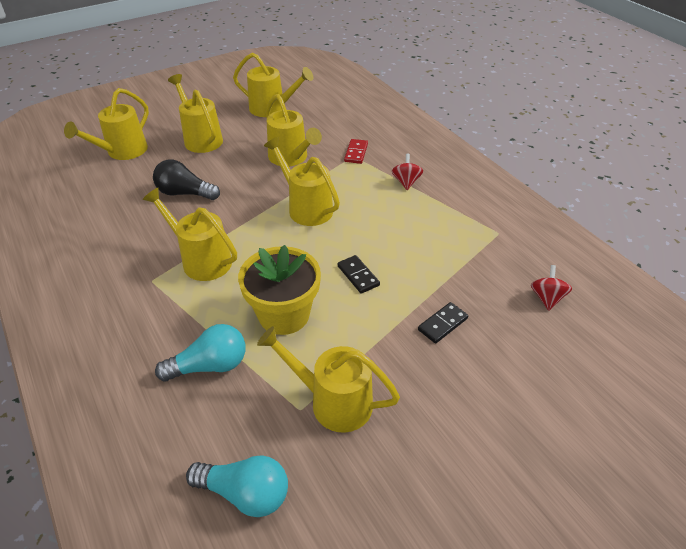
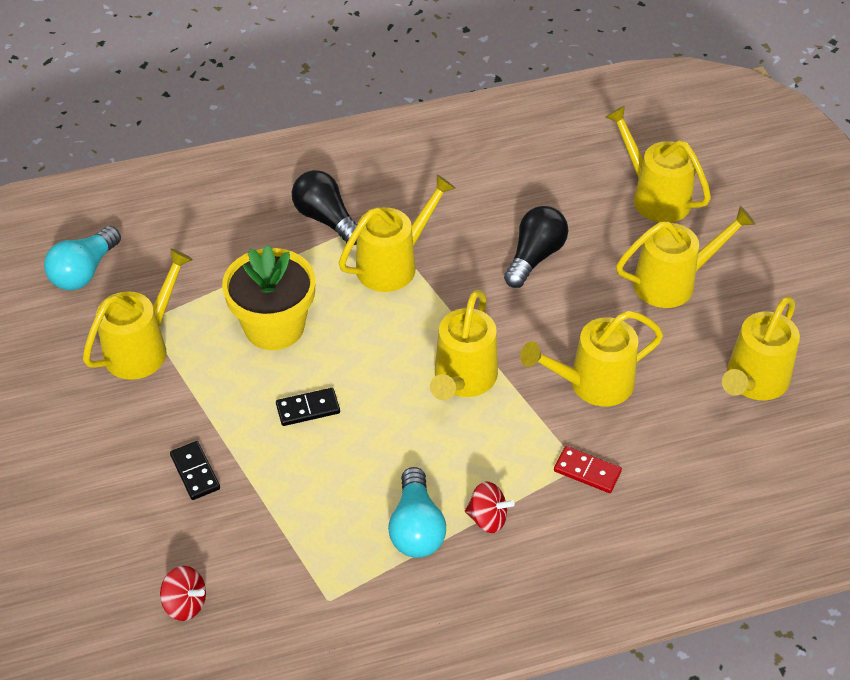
camera: 105 degrees right, 5 degrees up
turquoise light bulb [155,324,246,381] -> turquoise light bulb moved to [388,467,446,558]
yellow watering can [264,137,340,226] -> yellow watering can turned 135 degrees clockwise [430,290,498,400]
none -> black light bulb [292,170,357,245]

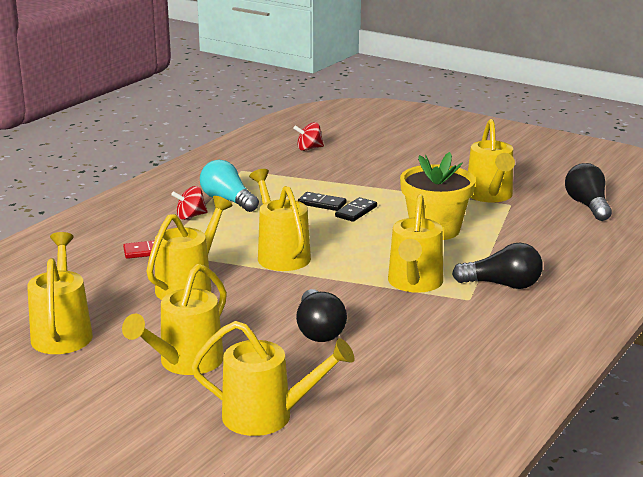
camera: 140 degrees right, 25 degrees down
turquoise light bulb [44,226,121,290] -> black light bulb [565,163,612,221]
black domino [170,441,220,500] -> black domino moved to [298,192,346,211]

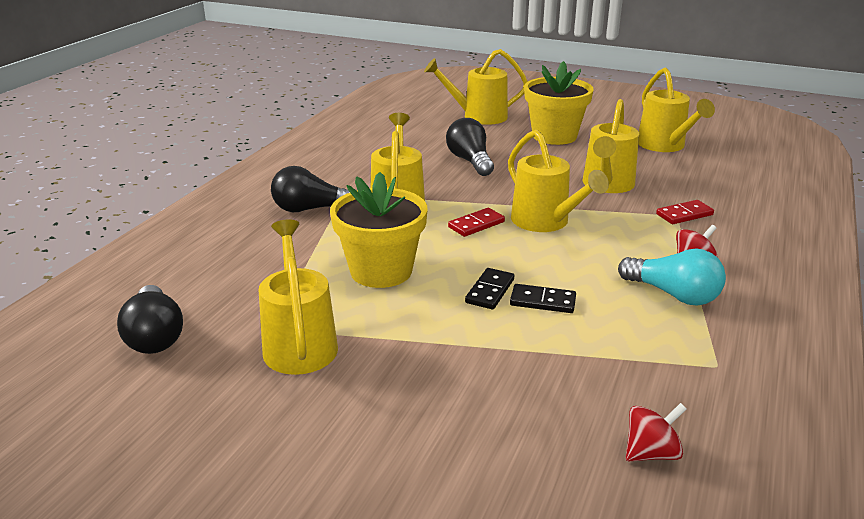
camera: 170 degrees right, 5 degrees up
yellow watering can [122,264,227,375] -> yellow flower pot [524,61,594,145]
none -> red domino [448,208,505,237]

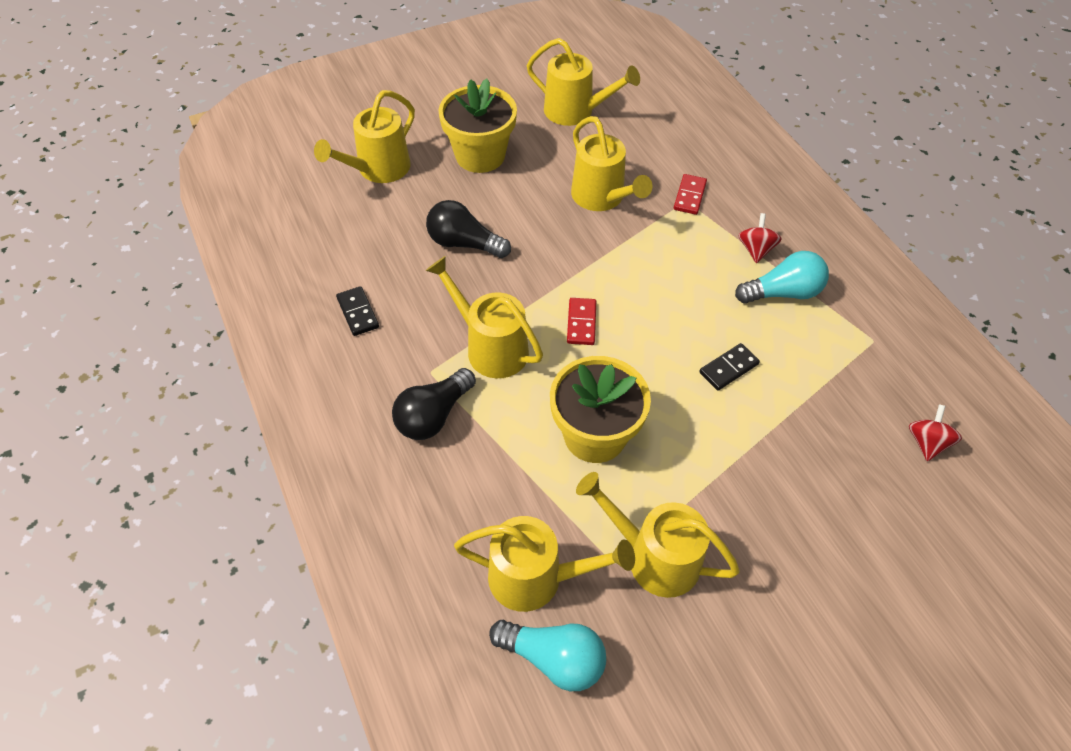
camera: 50 degrees left, 25 degrees up
black light bulb [117,285,183,354] -> turquoise light bulb [489,620,606,691]
black domino [465,268,514,309] -> black domino moved to [336,286,379,336]
yellow watering can [508,130,609,232] -> yellow watering can moved to [454,516,635,612]

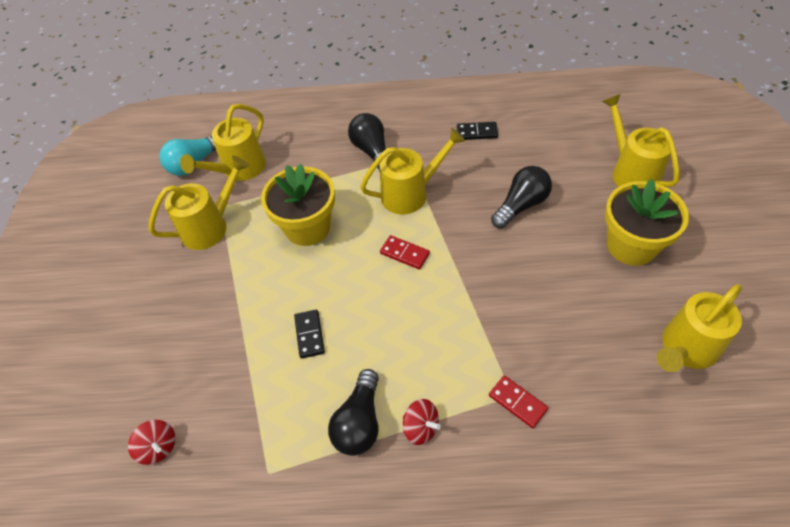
camera: 120 degrees right, 0 degrees up
yellow watering can [571,116,653,211] -> none
turquoise light bulb [735,251,829,304] -> black light bulb [328,369,379,456]

